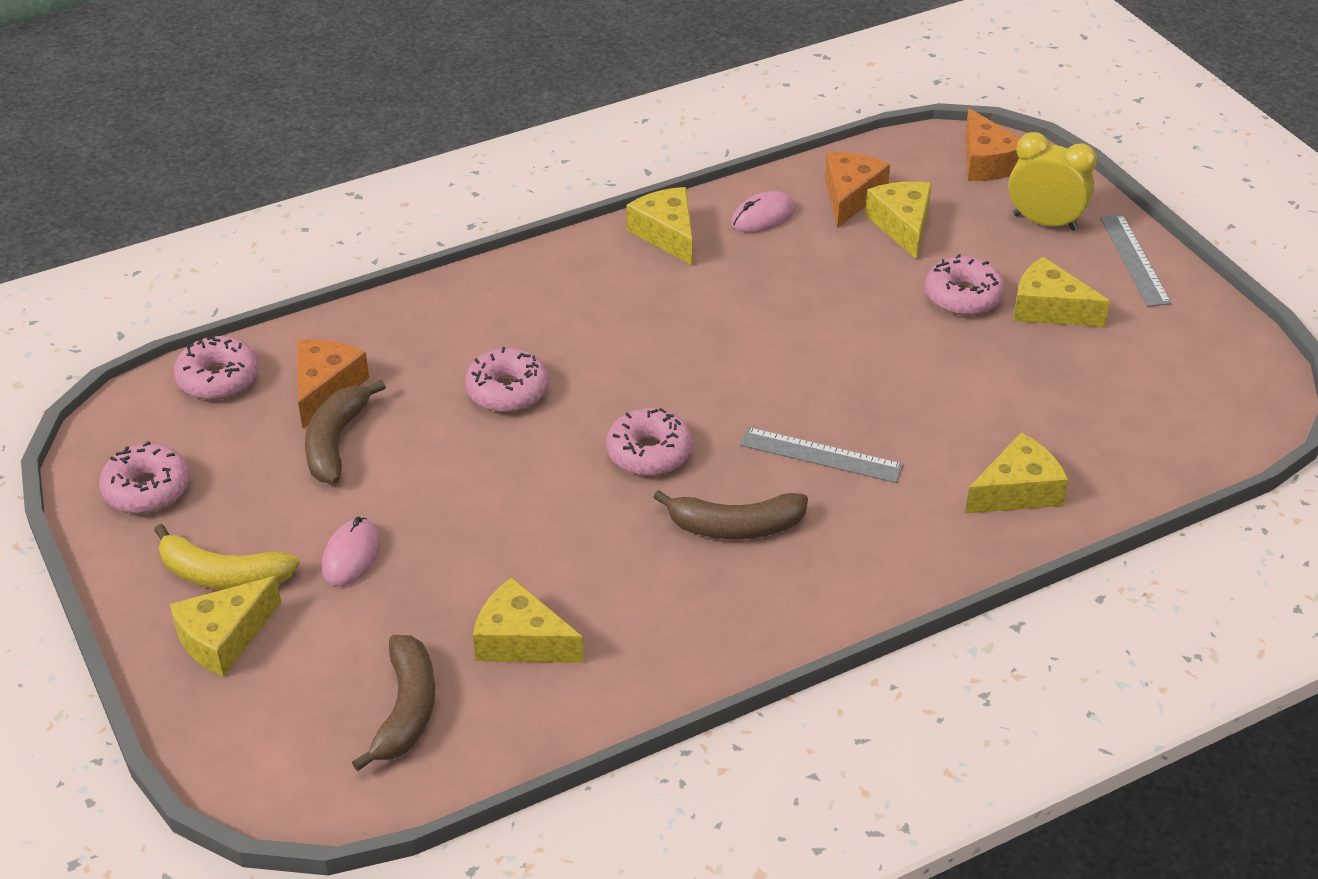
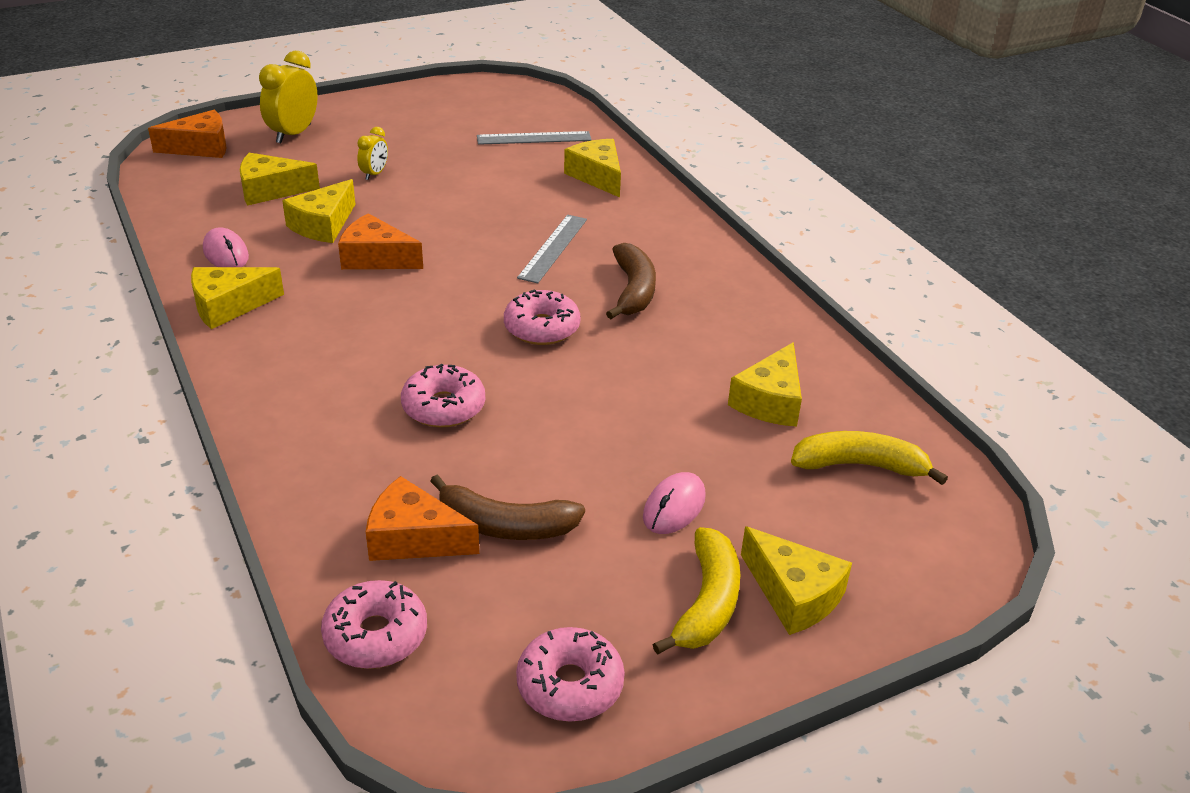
camera: 90 degrees left, 5 degrees down
pink mouse [322,517,380,586] -> pink mouse turned 75 degrees counterclockwise [643,472,706,534]
brown banana [352,635,435,771] -> yellow banana [791,431,948,485]
orange cheese [825,152,890,228] -> orange cheese moved to [338,213,423,269]
pink donut [925,254,1005,316] -> yellow clock [357,127,388,180]
yellow cheese [1013,257,1110,327] -> yellow cheese moved to [282,179,355,243]
grey ruler [1100,214,1172,307] -> grey ruler moved to [477,131,592,145]

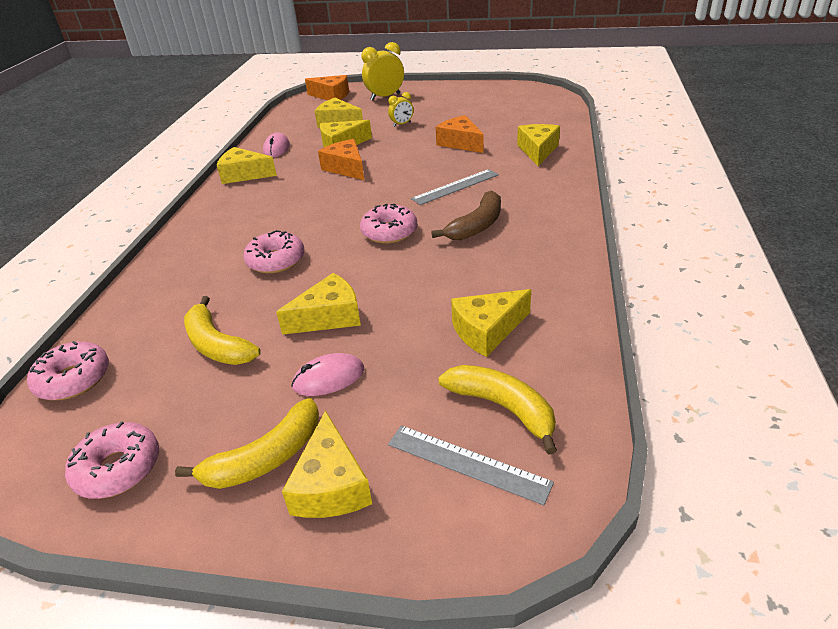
camera: 40 degrees right, 0 degrees up
orange cheese [366,476,479,561] -> orange cheese moved to [436,115,483,153]
brown banana [430,475,585,540] -> yellow banana [184,296,261,365]
grey ruler [477,131,592,145] -> grey ruler moved to [388,425,554,505]
none -> yellow cheese [276,273,361,335]

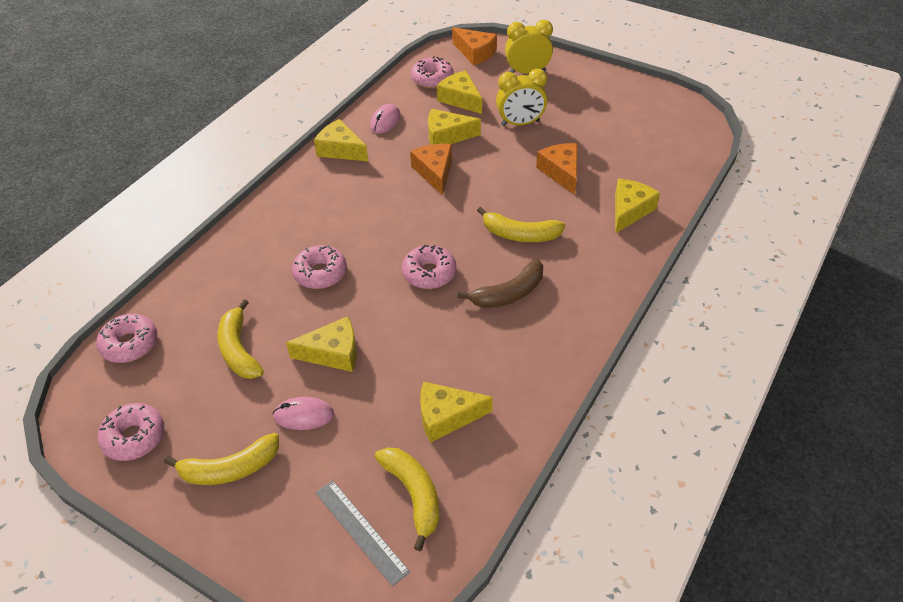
camera: 20 degrees right, 10 degrees up
yellow cheese [282,410,372,518] -> none
yellow clock [388,92,413,127] -> yellow clock [496,69,548,126], size x1.81
grey ruler [411,169,499,205] -> yellow banana [477,207,565,242]
none -> pink donut [411,56,454,89]

